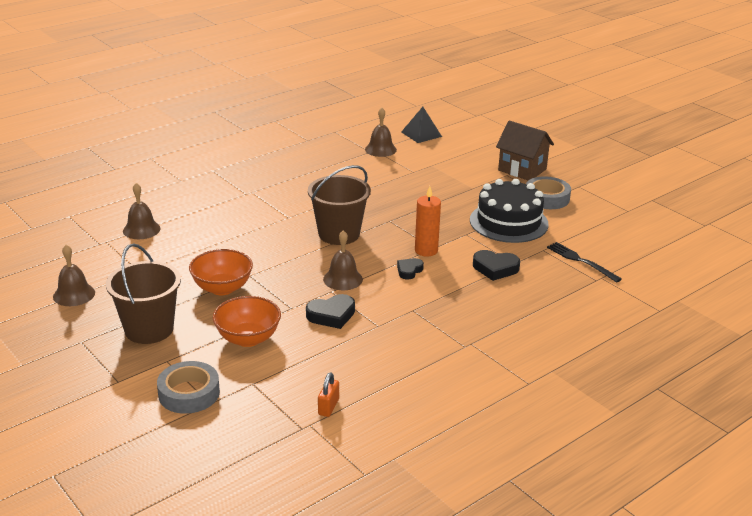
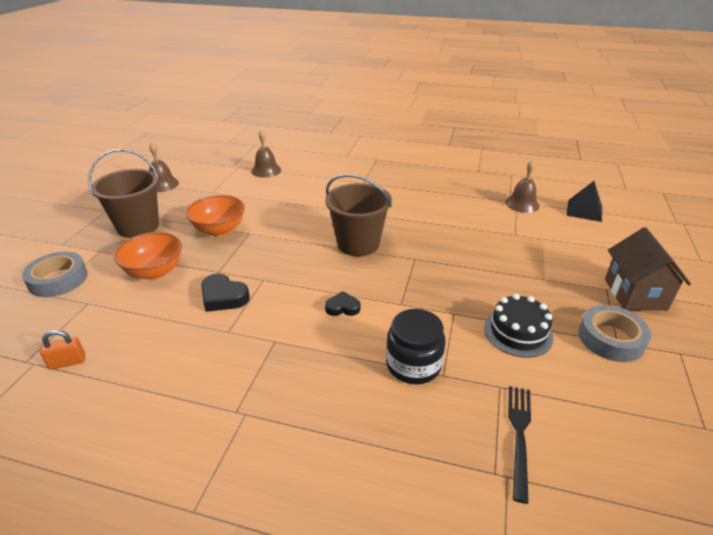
camera: 55 degrees right, 5 degrees up
brown bell [323,230,363,290] -> none
orange candle [415,186,441,257] -> none
black cake [470,179,549,243] -> black cake [484,294,554,358], size x0.66
black heart [473,250,520,281] -> black jar [386,309,446,384]

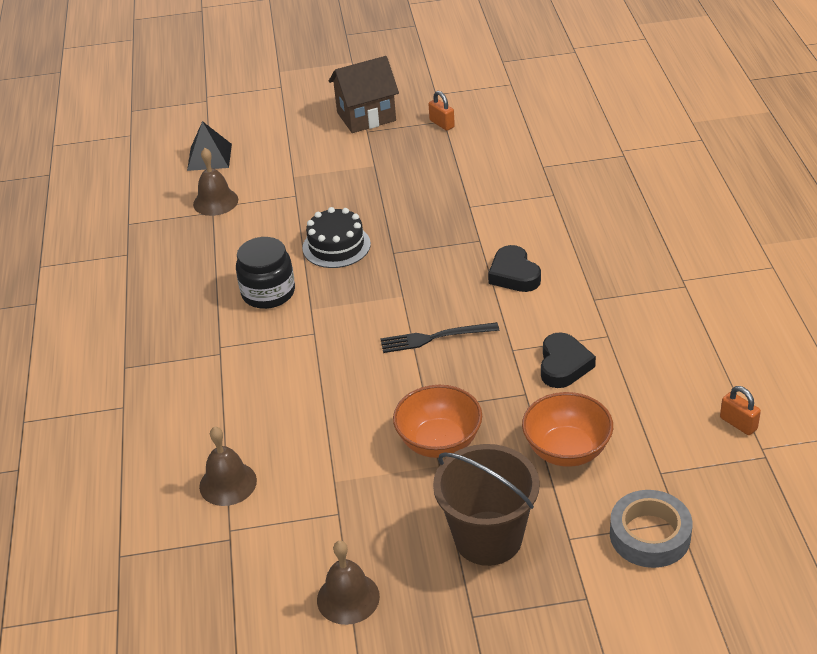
camera: 110 degrees left, 5 degrees up
brown bucket [325,174,392,256] -> none
black heart [325,291,360,316] -> black heart [488,245,541,292], size x1.53
black jar [386,309,446,384] -> black jar moved to [236,237,295,309]
black cake [484,294,554,358] -> black cake moved to [302,207,371,268]
black fork [508,386,531,504] -> black fork moved to [380,322,499,353]
grey tape [578,305,651,362] -> orange padlock [429,91,455,131]

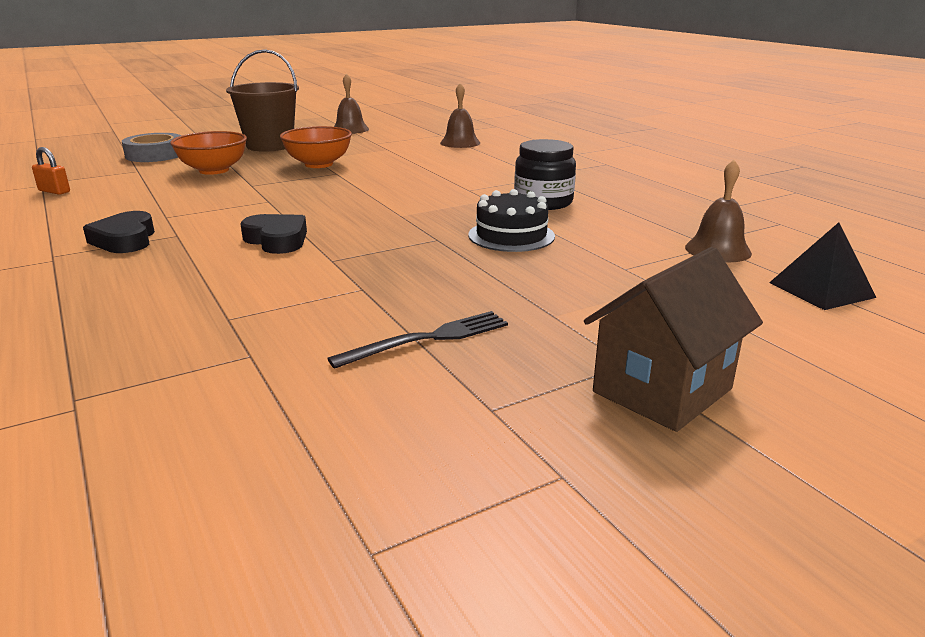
camera: 155 degrees right, 15 degrees down
black fork [380,322,499,353] -> black fork moved to [327,311,508,369]
orange padlock [429,91,455,131] -> none
black heart [541,332,596,388] -> black heart moved to [83,211,155,253]

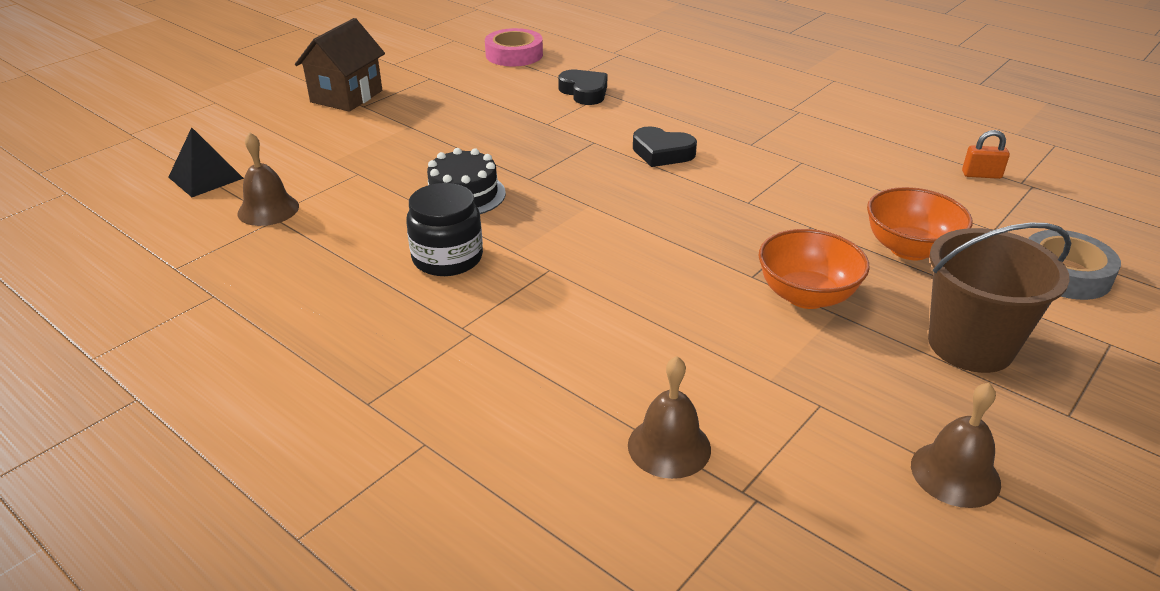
camera: 160 degrees right, 10 degrees up
black heart [83,211,155,253] -> black heart moved to [558,70,607,105]
black fork [327,311,508,369] -> none
none -> pink tape [485,28,543,66]

